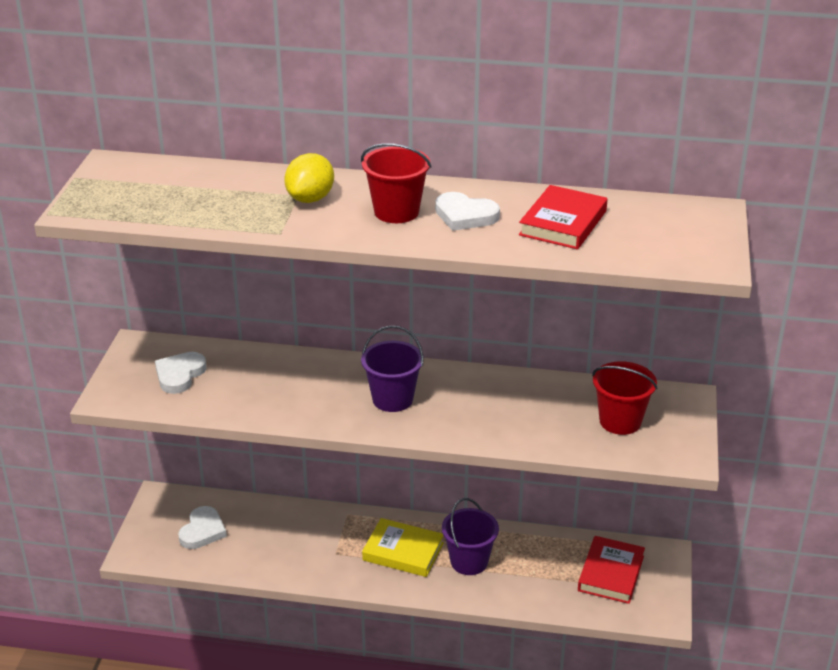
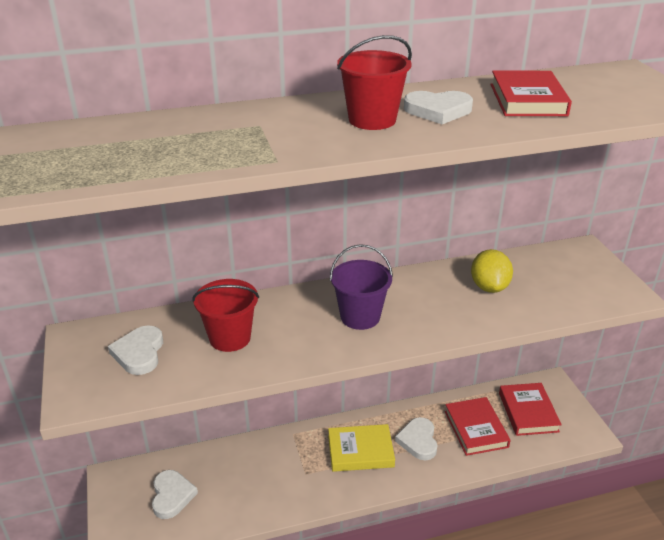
camera: 25 degrees left, 0 degrees up
yellow lemon [284,153,334,203] -> yellow lemon moved to [471,249,513,293]
purple bucket [442,498,499,575] -> white heart [395,417,437,460]
red bucket [592,361,657,435] -> red bucket moved to [193,279,259,352]
none -> red book [445,397,511,456]

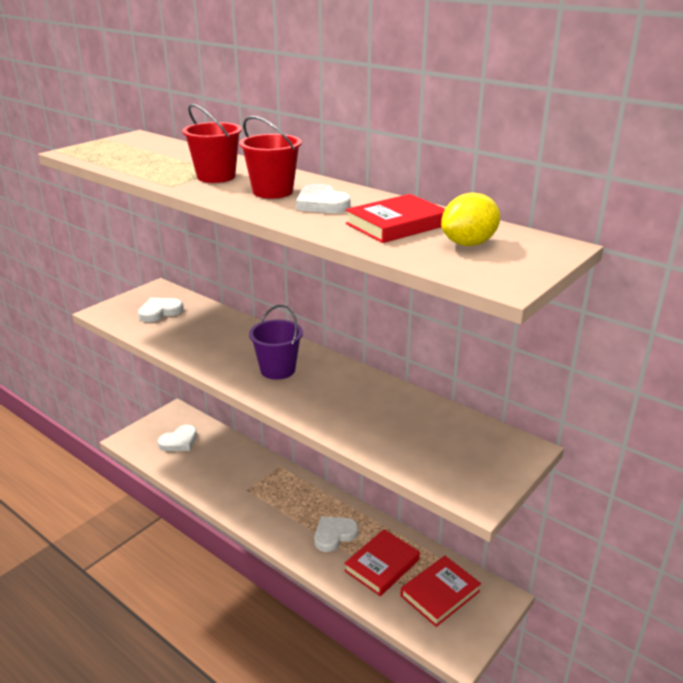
camera: 55 degrees right, 5 degrees down
red bucket [193,279,259,352] -> red bucket moved to [182,104,242,183]
yellow book [328,424,395,472] -> none
yellow lemon [471,249,513,293] -> yellow lemon moved to [441,192,500,246]

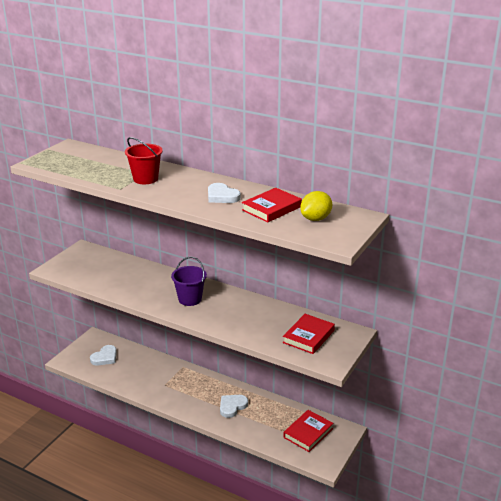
camera: 10 degrees left, 0 degrees up
white heart [138,298,183,322] -> none
red bucket [239,116,302,199] -> none
red book [344,529,420,596] -> red book moved to [283,314,335,354]

